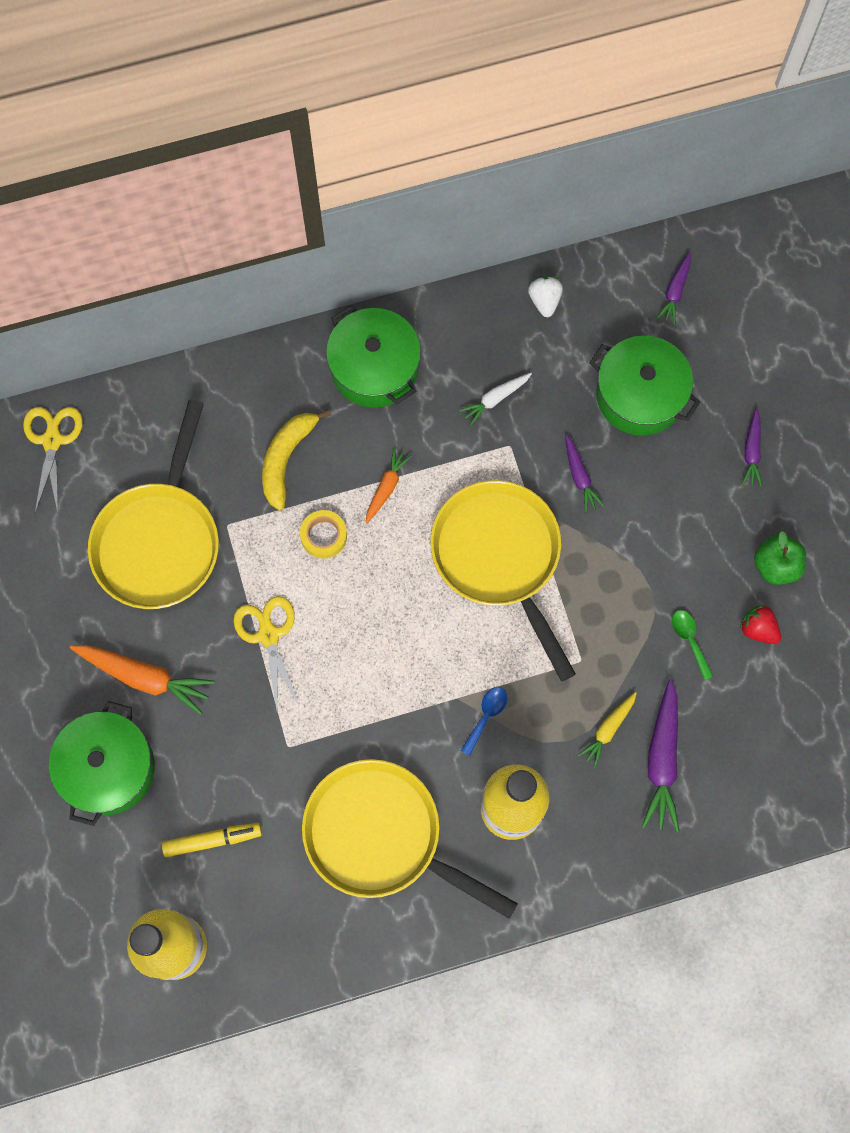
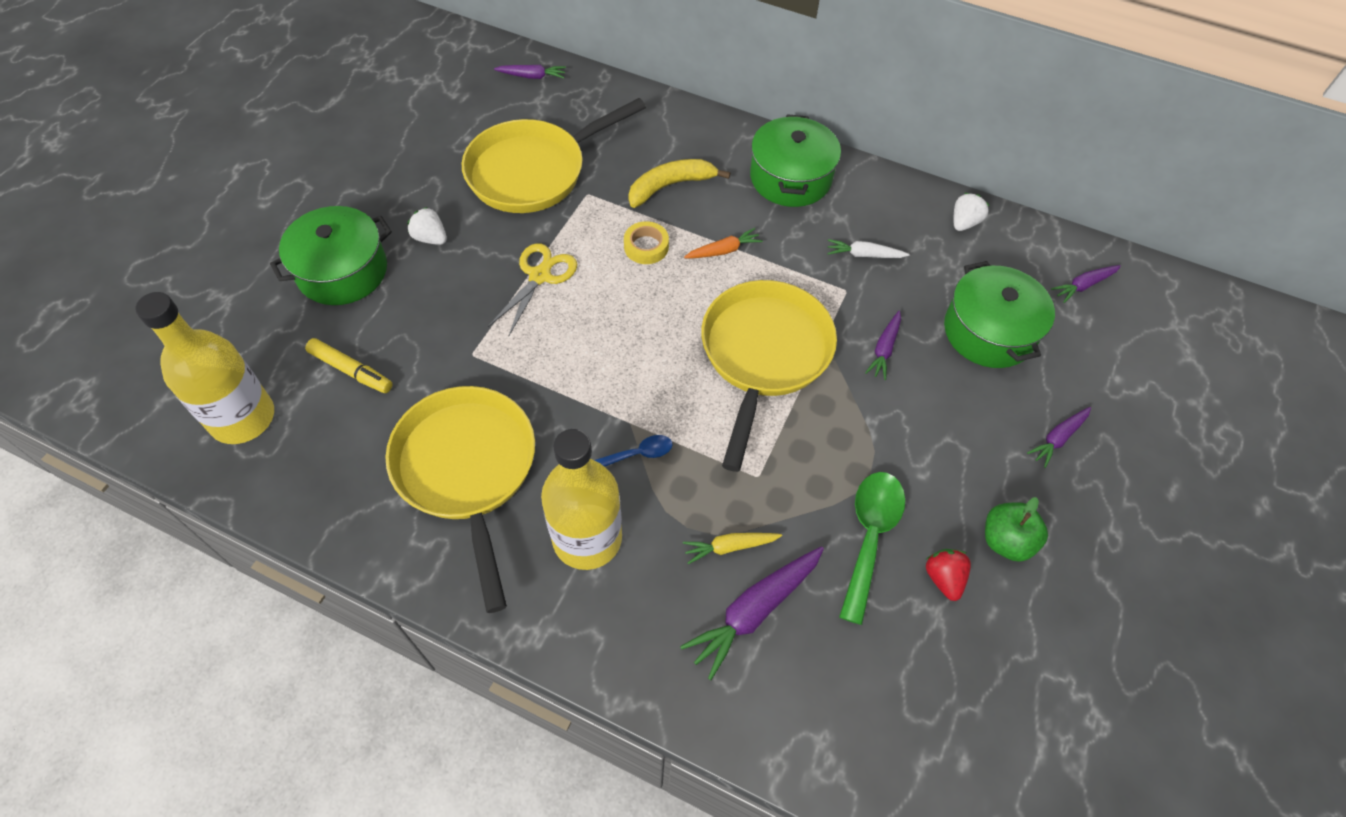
camera: 40 degrees right, 15 degrees down
yellow scissors [23,407,83,513] -> purple carrot [494,65,566,79]
orange carrot [70,645,214,715] -> white strawberry [407,207,447,245]
green spoon [672,610,713,680] -> green spoon [839,472,905,625], size x1.90

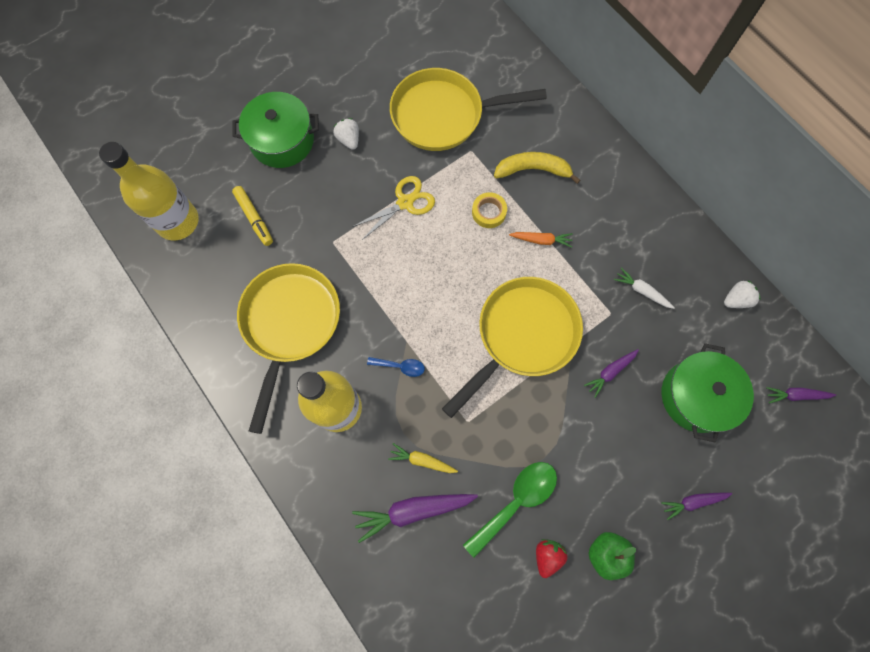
camera: 30 degrees right, 15 degrees up
purple carrot [494,65,566,79] -> none
green pot [750,114,841,207] -> none

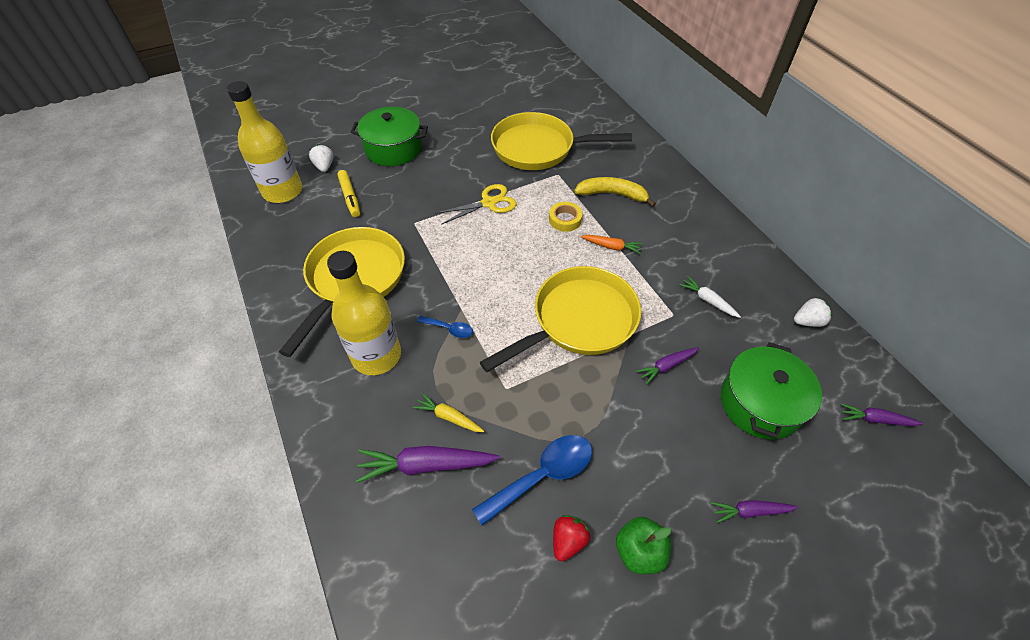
camera: 10 degrees right, 20 degrees down
white strawberry [333,118,359,150] -> white strawberry moved to [309,144,334,172]
green spoon [463,462,557,558] -> blue spoon [472,435,592,526]

